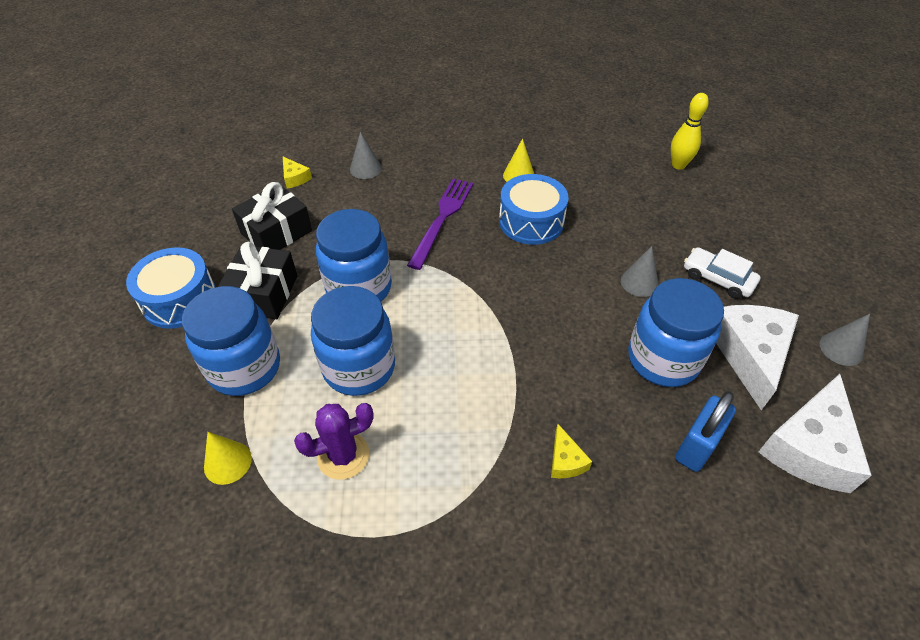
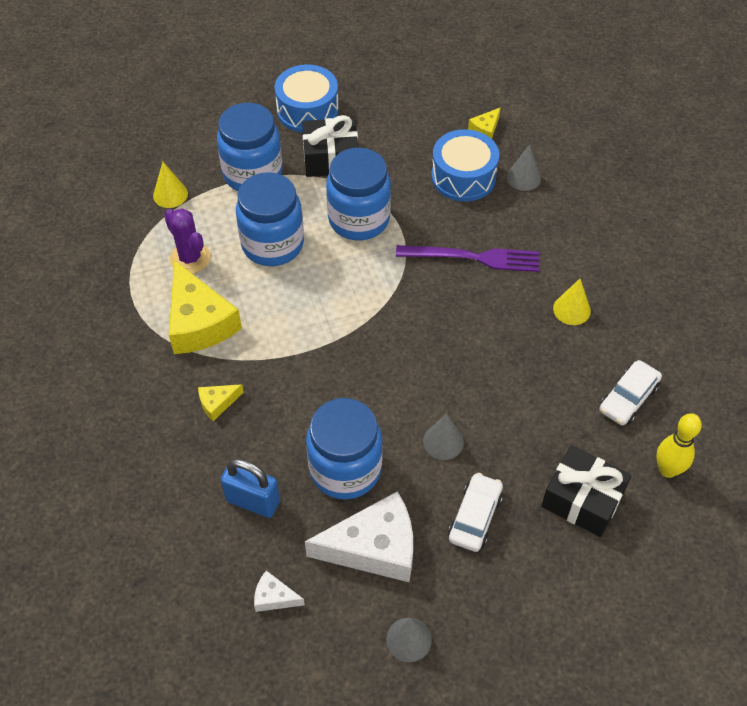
camera: 75 degrees right, 5 degrees up
black gift [232,182,312,250] -> black gift moved to [541,445,631,537]
blue drum [499,174,569,245] -> blue drum moved to [431,129,499,202]
white cheese [758,374,872,493] -> white cheese [254,571,305,612], size x0.45
none -> yellow cheese [169,260,242,354]
none -> white car [599,360,662,425]

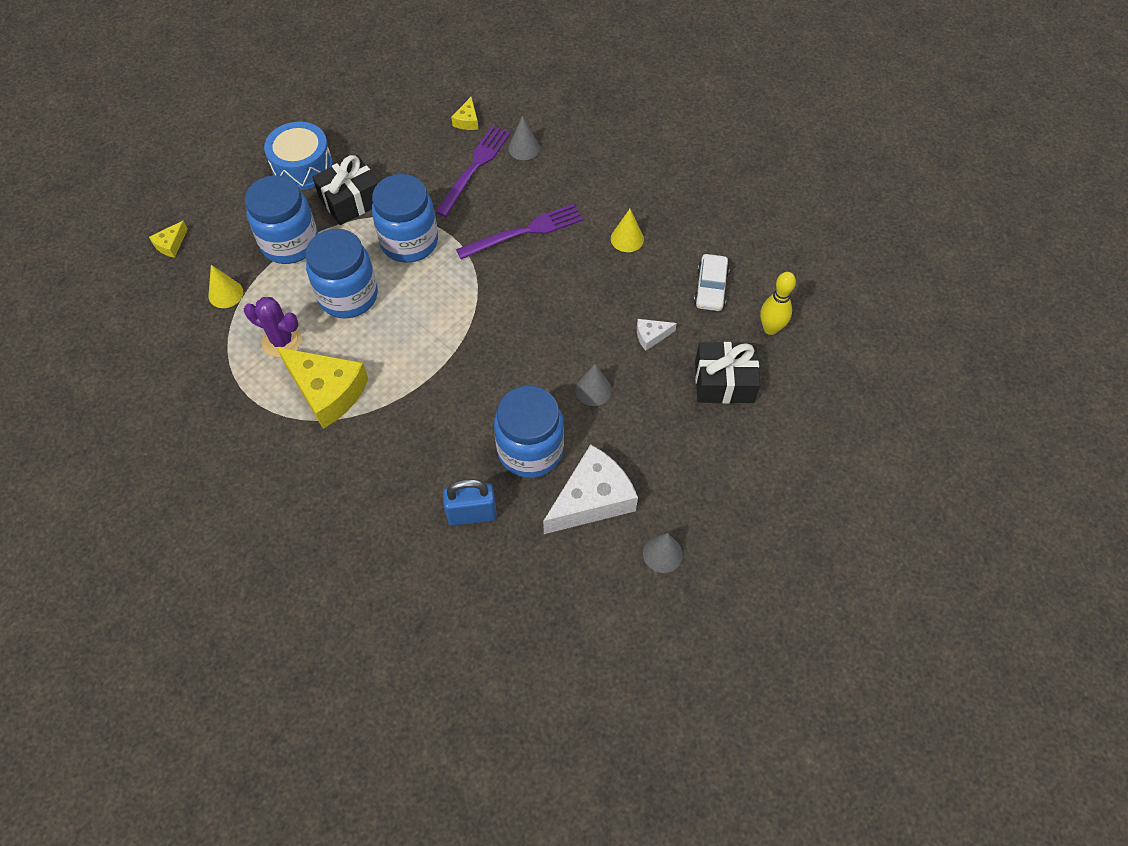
camera: 30 degrees left, 5 degrees up
yellow cheese [198,384,244,421] -> yellow cheese moved to [149,221,188,258]
white cheese [254,571,305,612] -> white cheese moved to [637,319,677,351]
blue drum [431,129,499,202] -> purple fork [435,126,510,217]
white car [448,473,503,552] -> none

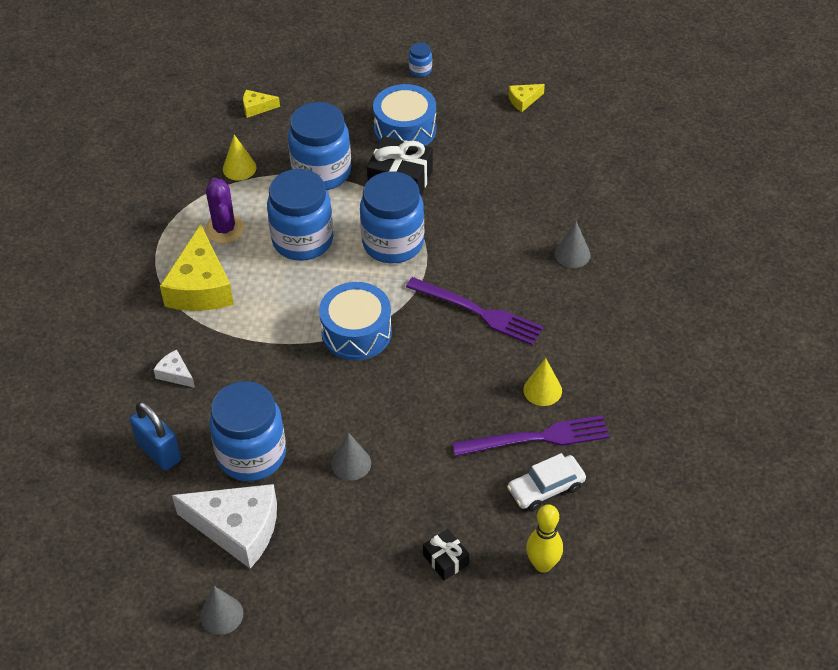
camera: 55 degrees right, 10 degrees down
purple fork [435,126,510,217] -> purple fork moved to [452,415,609,456]
yellow cheese [451,97,478,130] -> yellow cheese moved to [509,84,545,112]
white cheese [637,319,677,351] -> white cheese moved to [154,350,195,388]
black gift [695,342,760,404] -> black gift [423,529,469,581], size x0.55
none -> blue drum [319,282,392,360]
none -> blue jar [409,43,432,77]

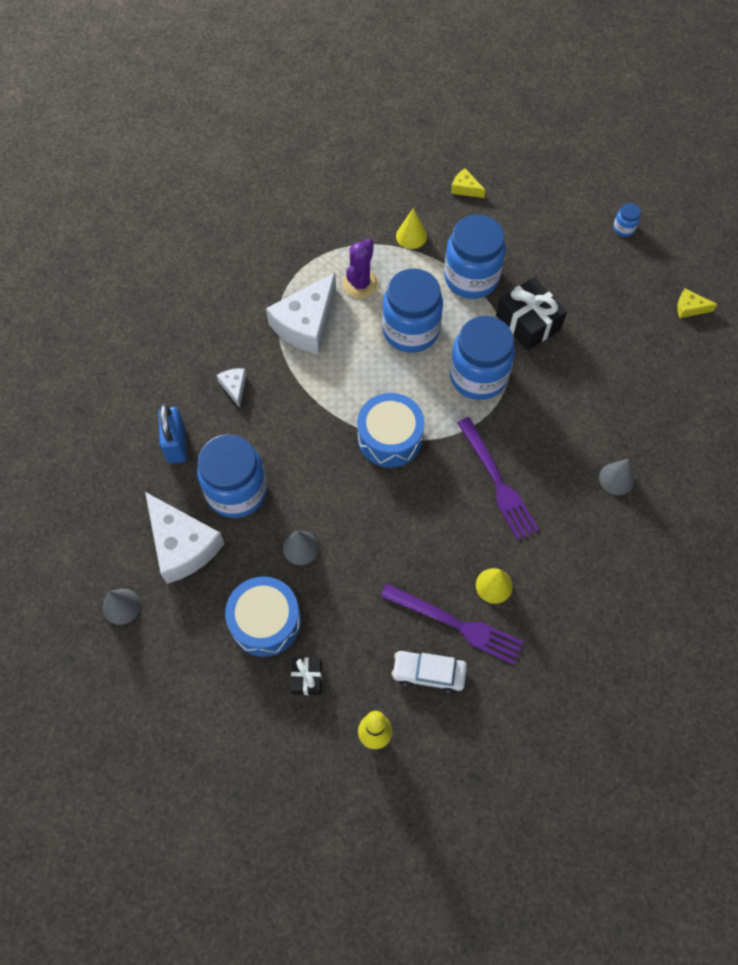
camera: 35 degrees right, 15 degrees up
yellow cheese [160,224,234,311] -> white cheese [266,272,336,354]
blue drum [373,84,436,146] -> blue drum moved to [225,576,301,657]

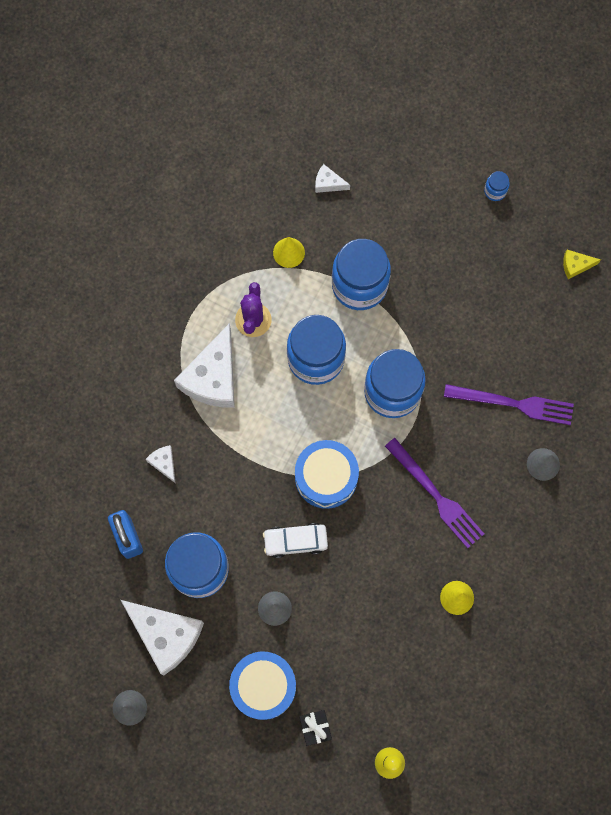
camera: 15 degrees left, 10 degrees up
purple fork [381,584,523,665] -> purple fork moved to [444,384,574,425]
white car [392,650,467,694] -> white car moved to [263,523,328,558]
yellow cheese [451,168,485,198] -> white cheese [315,164,350,193]
black gift [496,277,567,350] -> none

